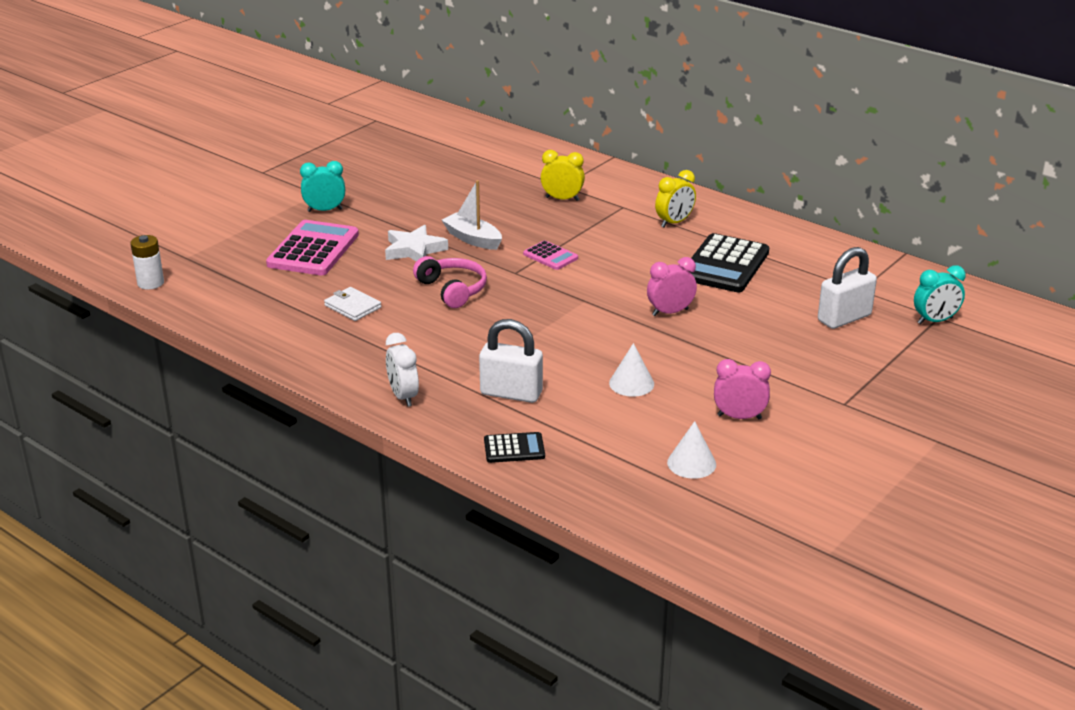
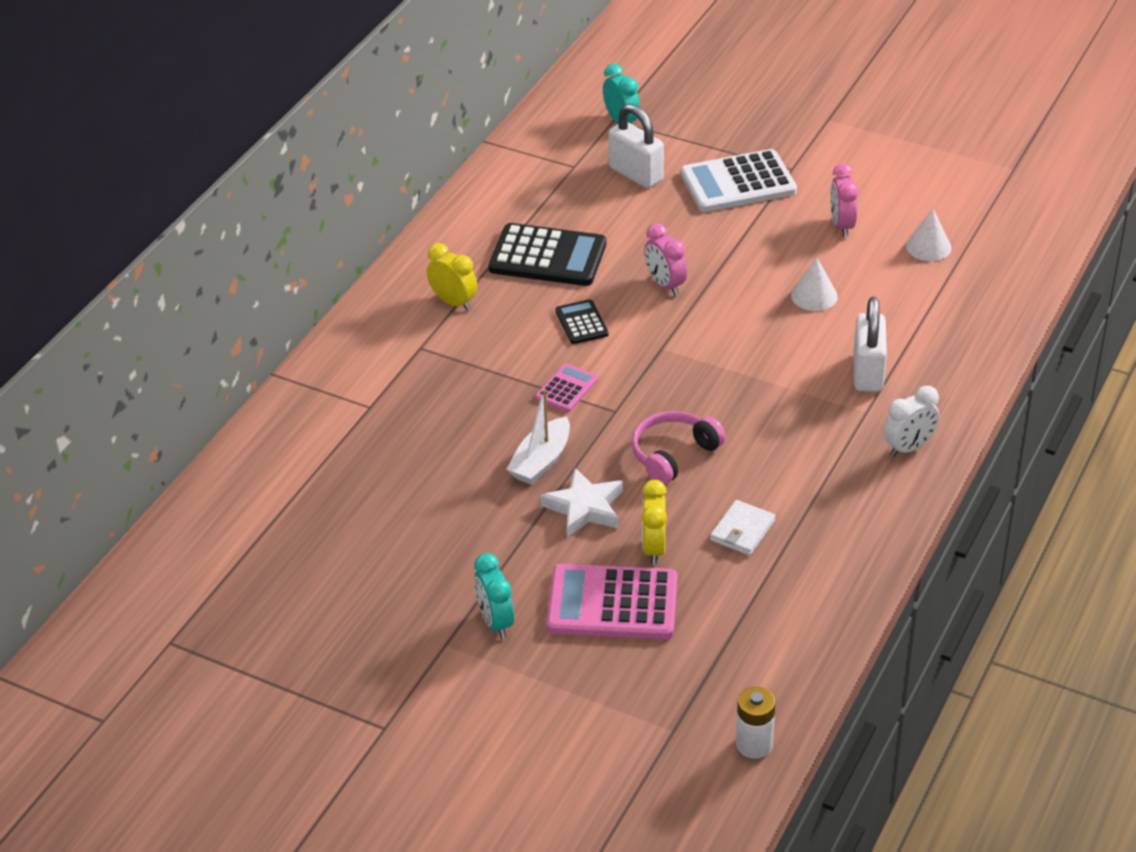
camera: 100 degrees left, 10 degrees up
black calculator [484,432,545,463] -> black calculator moved to [555,299,608,344]
yellow clock [540,150,585,201] -> yellow clock moved to [642,480,667,565]
none -> white calculator [680,149,797,212]

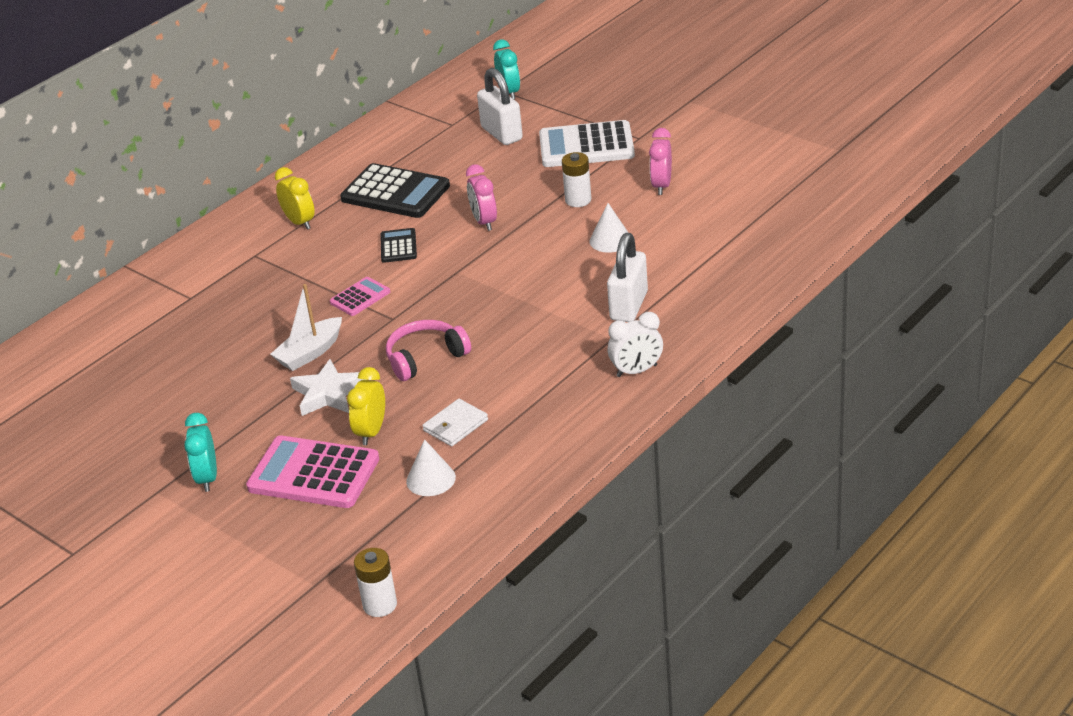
camera: 15 degrees right, 5 degrees down
white cone [906,209,952,261] -> white cone moved to [406,439,456,496]
none -> white battery [562,152,591,207]

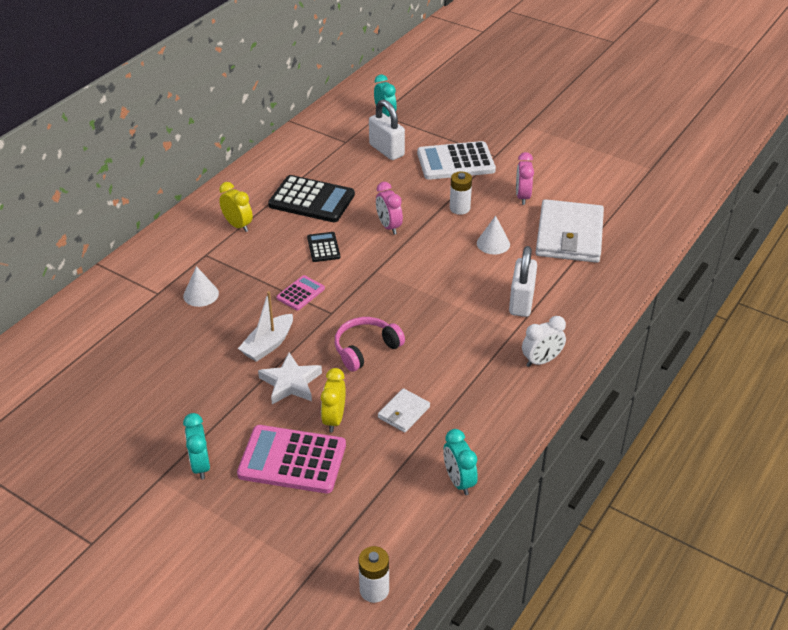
camera: 10 degrees left, 5 degrees up
white cone [406,439,456,496] -> white cone moved to [183,266,219,307]
none -> turquoise clock [443,429,478,495]
none -> white wallet [536,199,604,263]

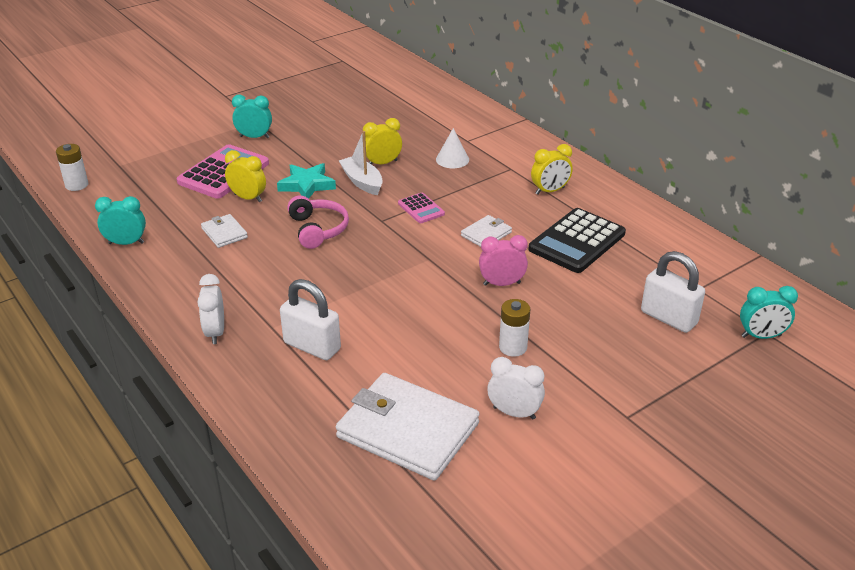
camera: 110 degrees right, 5 degrees down
white star [258,353,322,404] -> turquoise star [277,163,336,199]
black calculator [307,232,340,262] -> white wallet [461,215,512,247]
white padlock [369,99,405,160] -> white padlock turned 60 degrees clockwise [641,251,705,333]
white calculator [417,141,496,180] -> none
white cone [477,216,510,254] -> none
pink clock [516,152,534,205] -> white clock [487,357,545,420]
none -> yellow clock [363,118,402,164]

